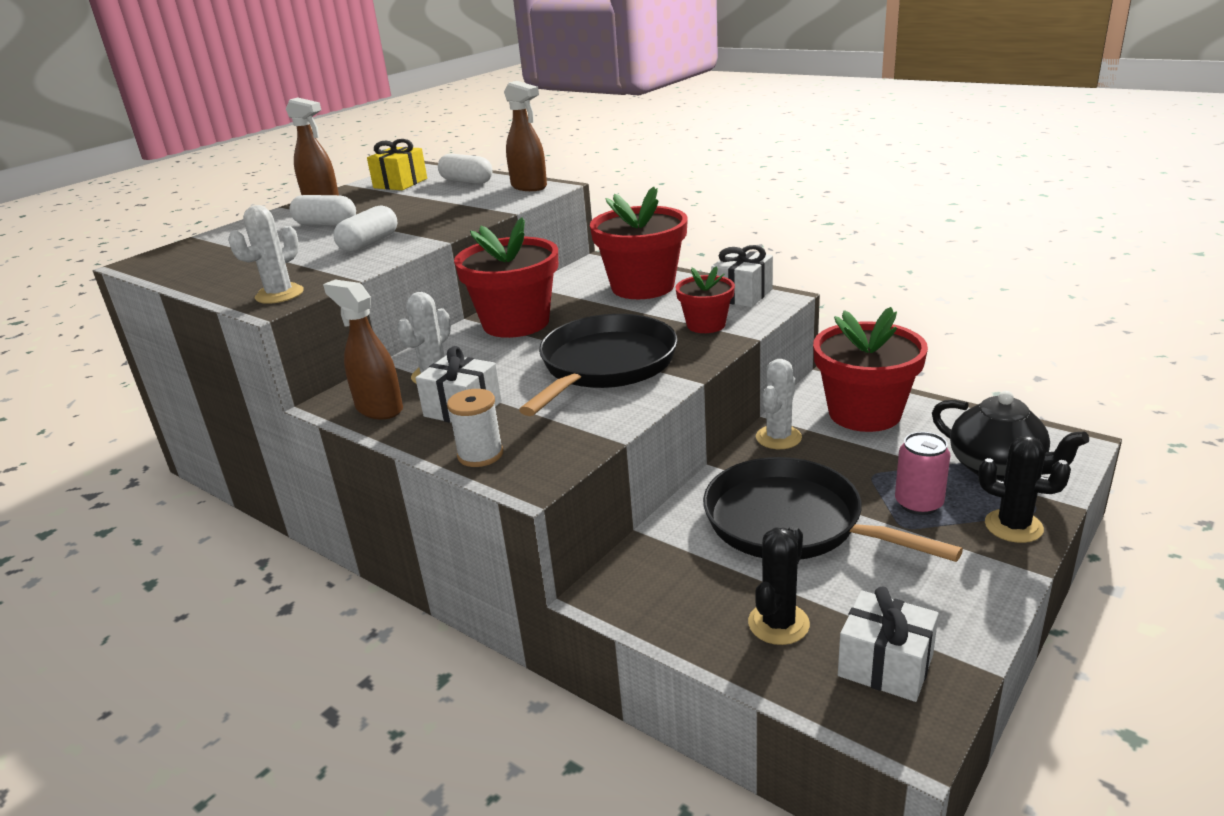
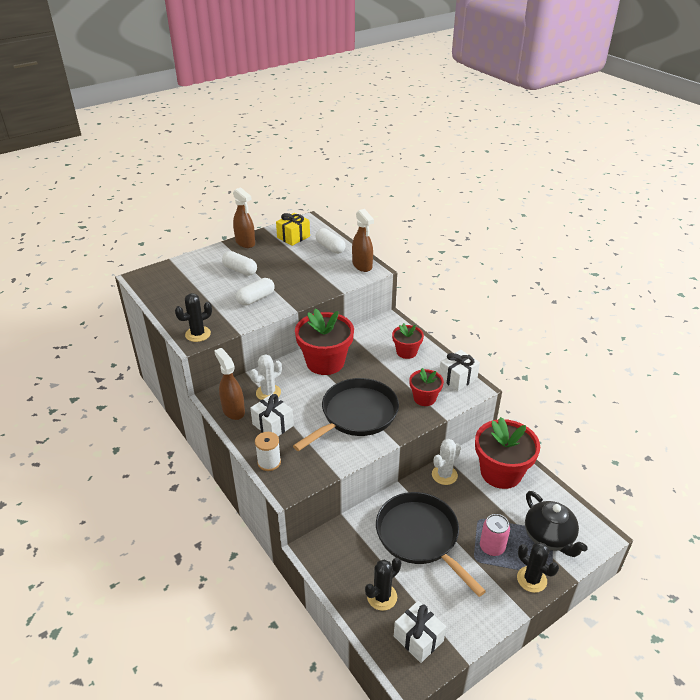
camera: 15 degrees right, 10 degrees up
white cactus [228,205,304,304] -> black cactus [175,293,212,342]
red flower pot [590,187,688,299] -> red flower pot [392,323,424,359], size x0.55

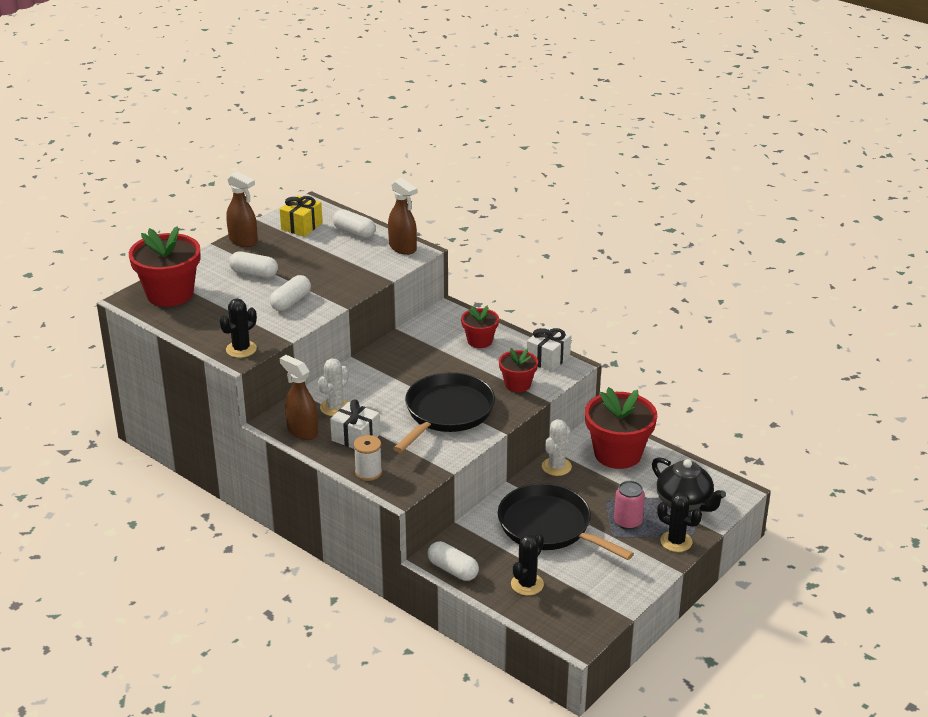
camera: 15 degrees left, 5 degrees down
red flower pot [295,309,354,375] -> red flower pot moved to [129,226,200,307]
white gift [394,601,446,663] -> none
none -> white capsule [428,541,479,581]

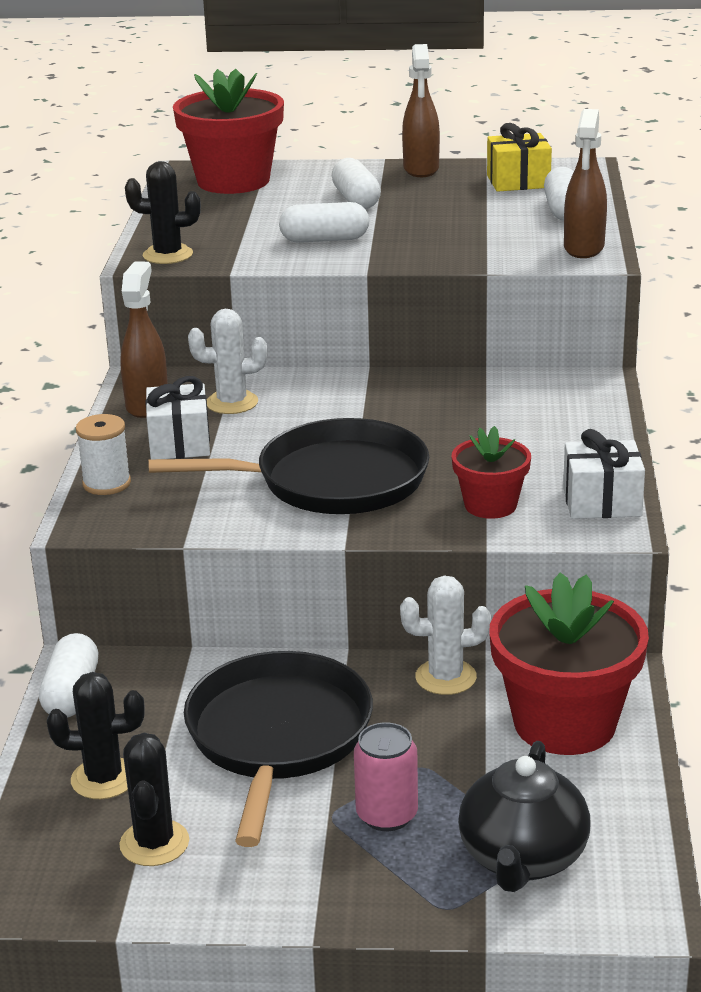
camera: 55 degrees right, 5 degrees down
red flower pot [461,305,499,348] -> none
black cactus [657,493,702,552] -> black cactus moved to [119,733,189,866]

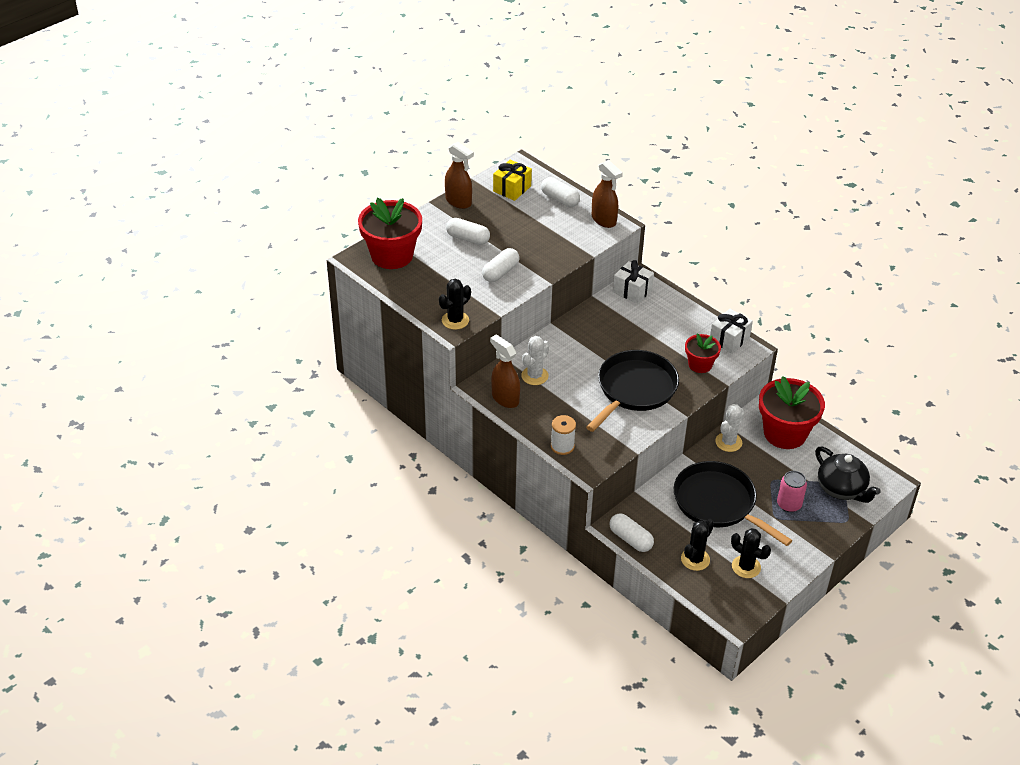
camera: 50 degrees left, 15 degrees up
white gift [145,376,210,459] -> white gift moved to [613,260,654,304]

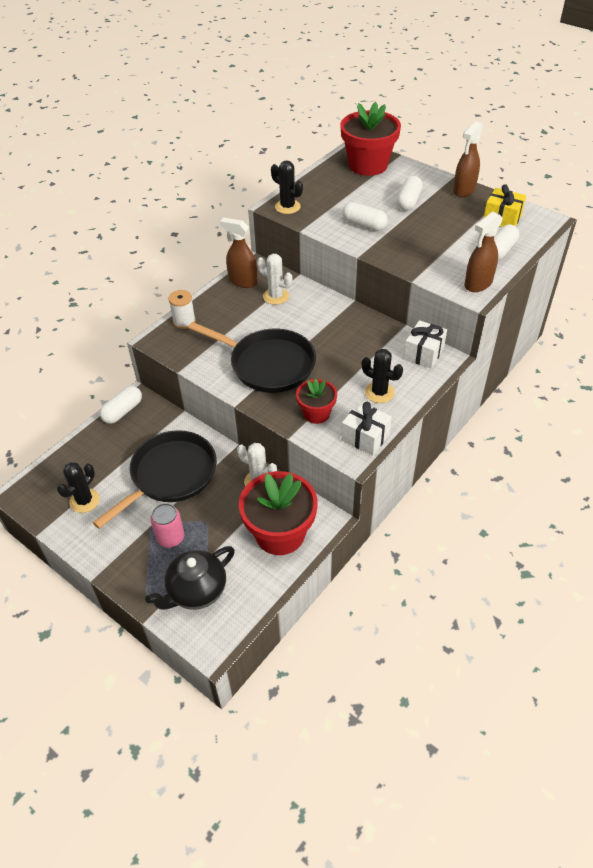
camera: 85 degrees right, 5 degrees up
brown spray bottle [490,335,520,408] -> brown spray bottle turned 105 degrees counterclockwise [220,217,258,288]
black cactus [681,519,714,571] -> black cactus moved to [362,349,403,403]

